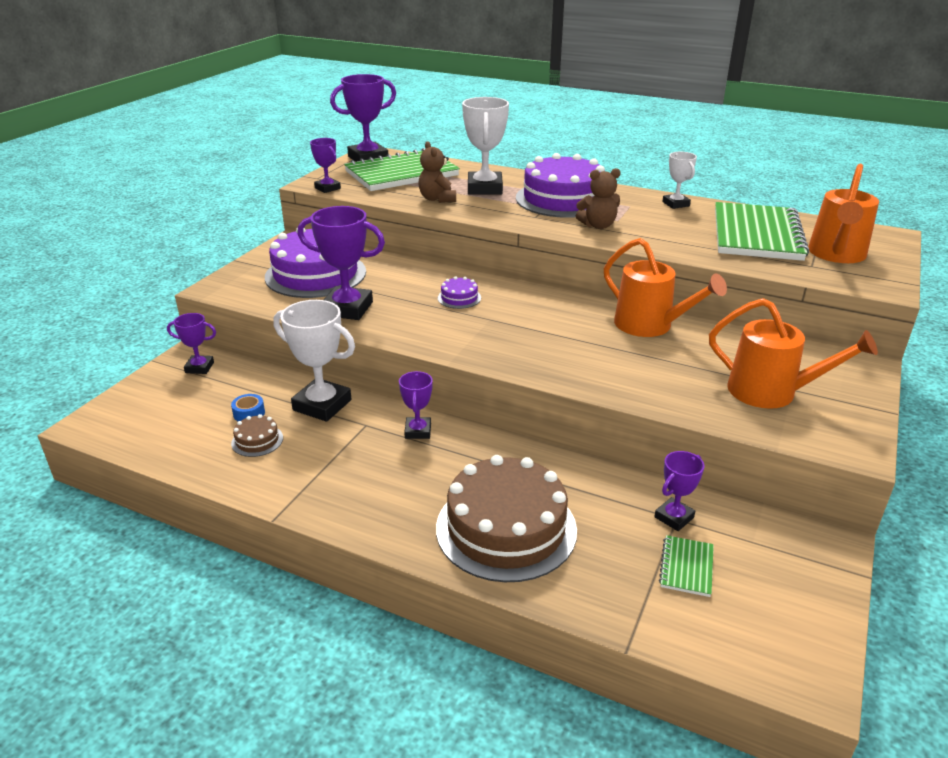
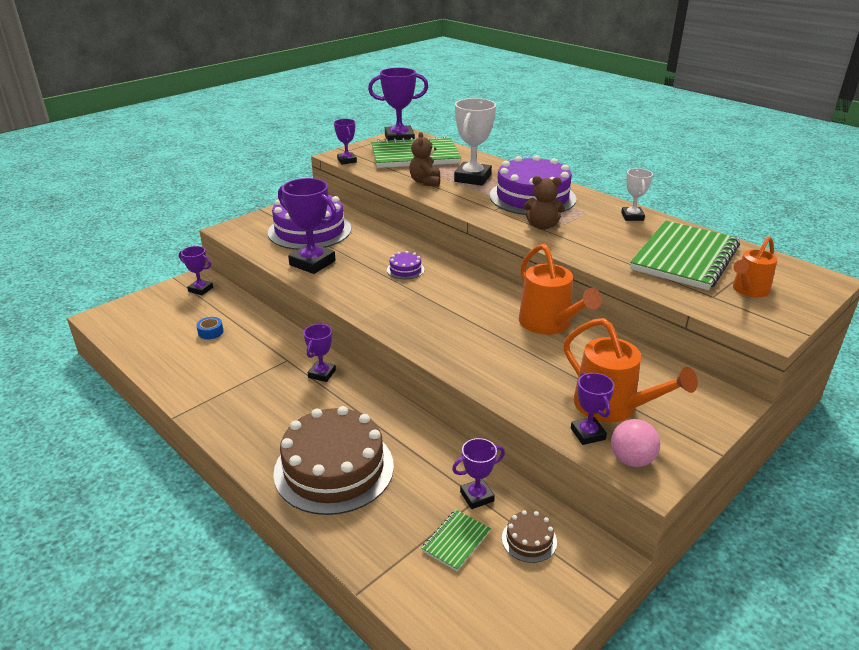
camera: 20 degrees right, 0 degrees up
brown cake [231,414,283,457] -> brown cake moved to [502,510,557,563]
white trophy [273,300,355,422] -> none
orange watering can [808,164,879,263] -> orange watering can [733,236,778,297], size x0.64
none -> purple trophy [571,373,614,445]
none -> pink ball [611,419,660,467]

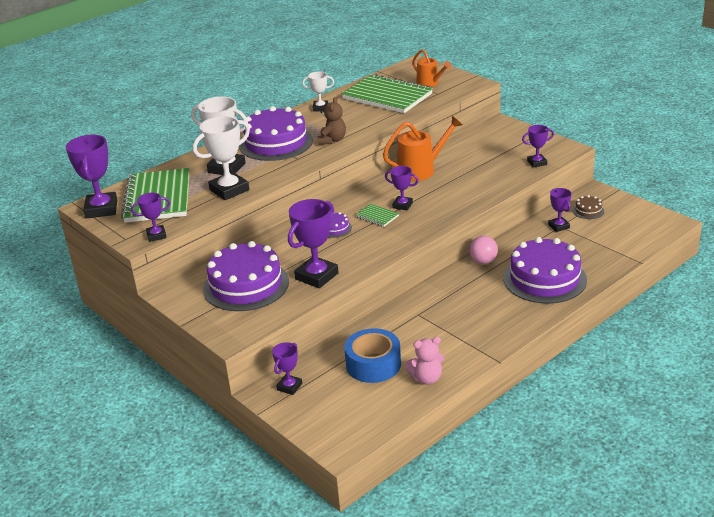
camera: 85 degrees left, 0 degrees up
blue tape [196,317,224,340] -> blue tape [344,328,401,383], size x2.31
brown cake [273,406,394,515] -> purple cake [503,237,587,304]
purple trophy [304,324,336,382] -> purple trophy moved to [385,166,418,210]
brown teddy bear [409,132,440,187] -> white trophy [193,116,250,200]
green notebook [421,510,491,571] -> green notebook moved to [355,204,399,227]
orange watering can [564,318,698,422] -> none
pink ball [611,419,660,467] -> pink ball moved to [469,236,498,264]
none -> pink teddy bear [405,337,445,385]

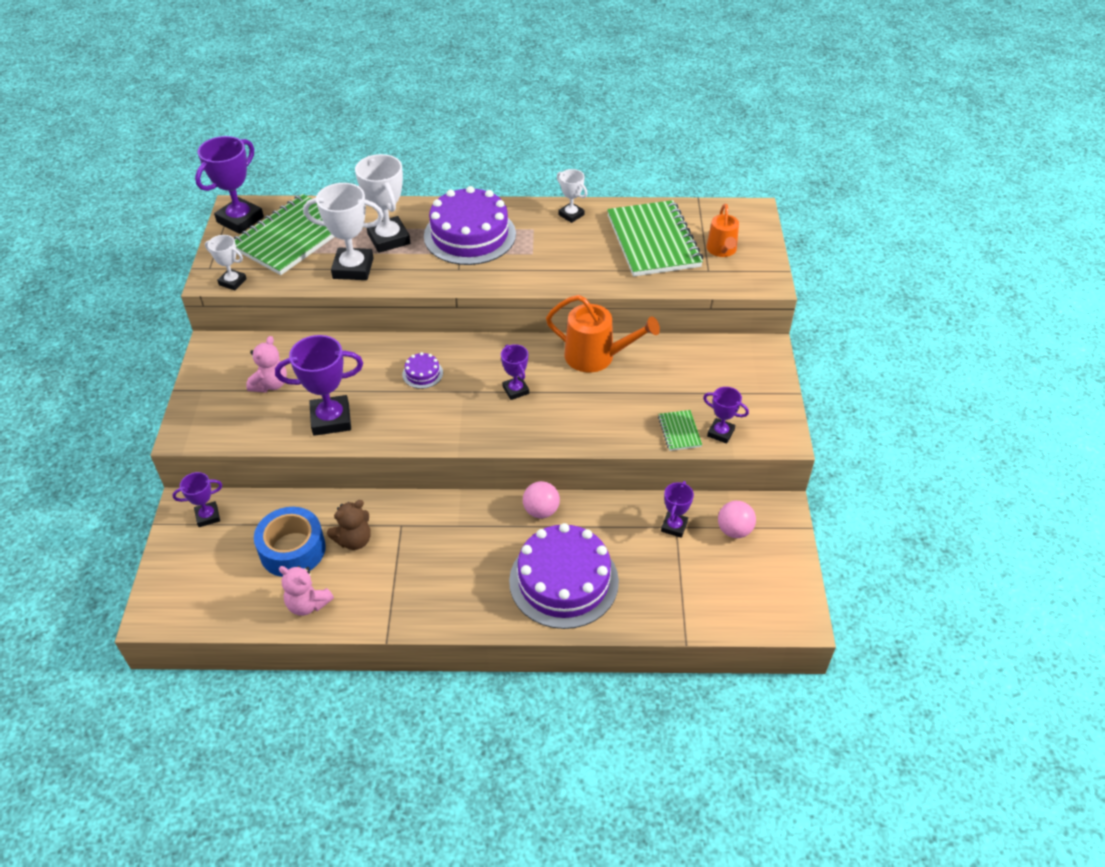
camera: 40 degrees right, 15 degrees up
purple trophy [131,193,170,242] -> white trophy [205,235,247,290]
purple cake [203,241,289,311] -> pink teddy bear [246,336,287,393]
brown teddy bear [318,97,346,145] -> brown teddy bear moved to [327,500,371,550]
green notebook [355,204,399,227] -> green notebook moved to [658,410,702,451]
brown cake [573,195,604,219] -> pink ball [718,501,756,538]

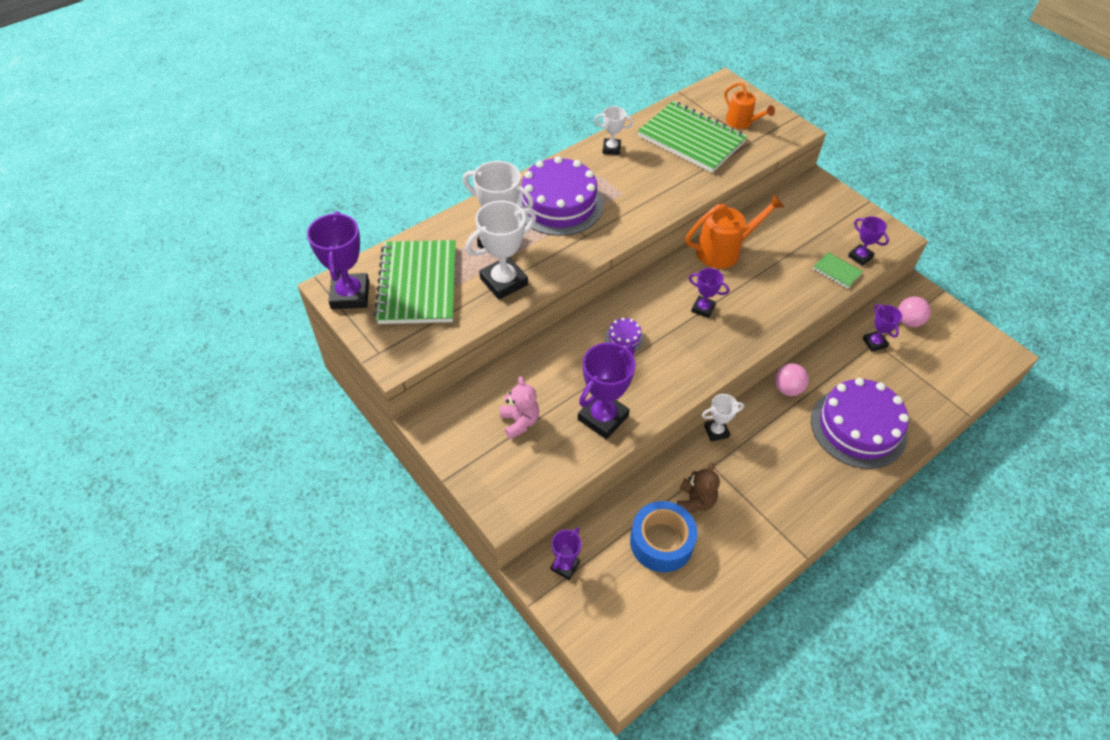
camera: 40 degrees left, 5 degrees up
white trophy [205,235,247,290] -> white trophy moved to [702,394,744,442]
pink teddy bear [279,566,334,616] -> none
purple trophy [703,387,749,444] -> purple trophy turned 60 degrees clockwise [848,216,889,266]

